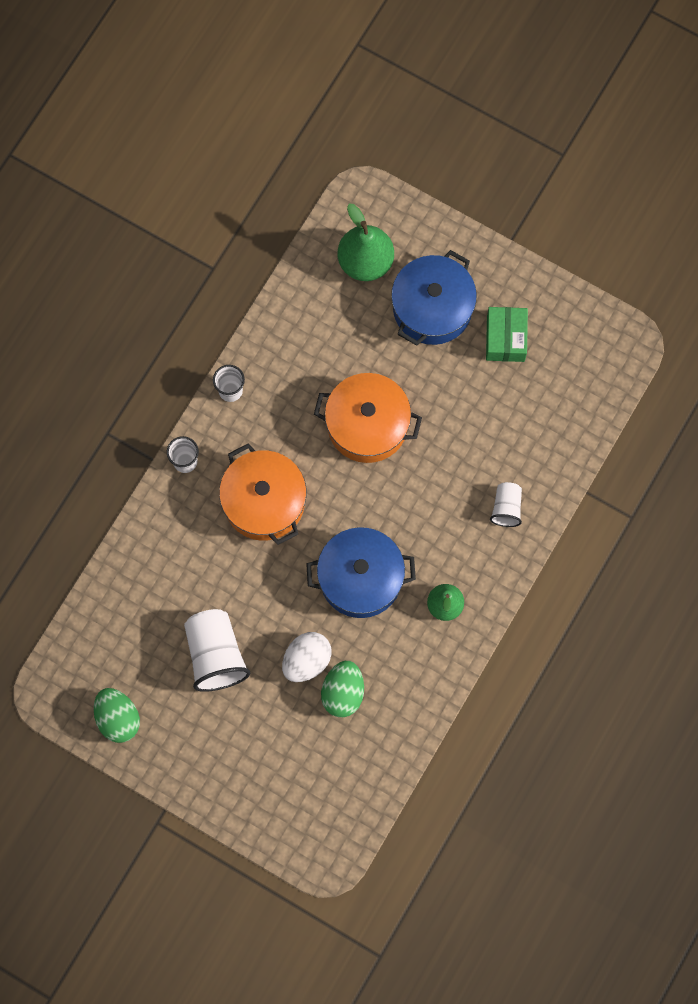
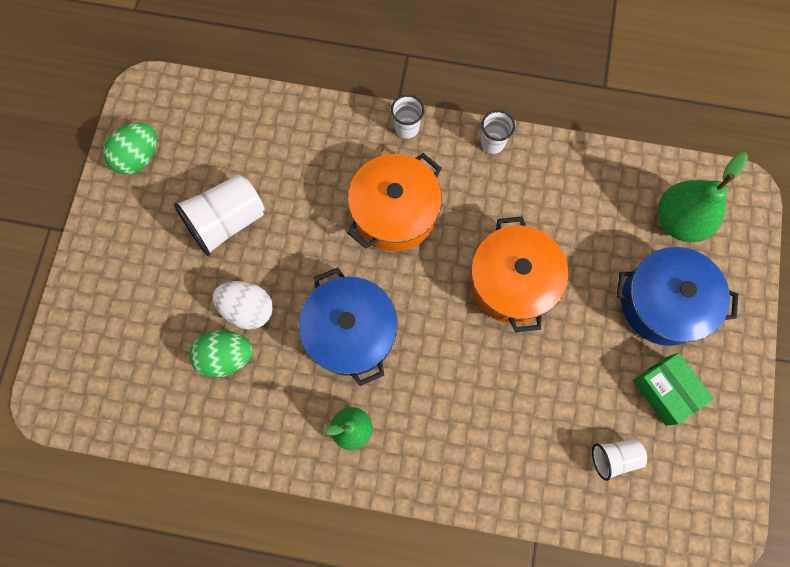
camera: 70 degrees right, 0 degrees up
green box [486,307,528,362] -> green box turned 75 degrees clockwise [633,353,714,426]
white cup [490,482,522,527] -> white cup moved to [592,439,647,481]

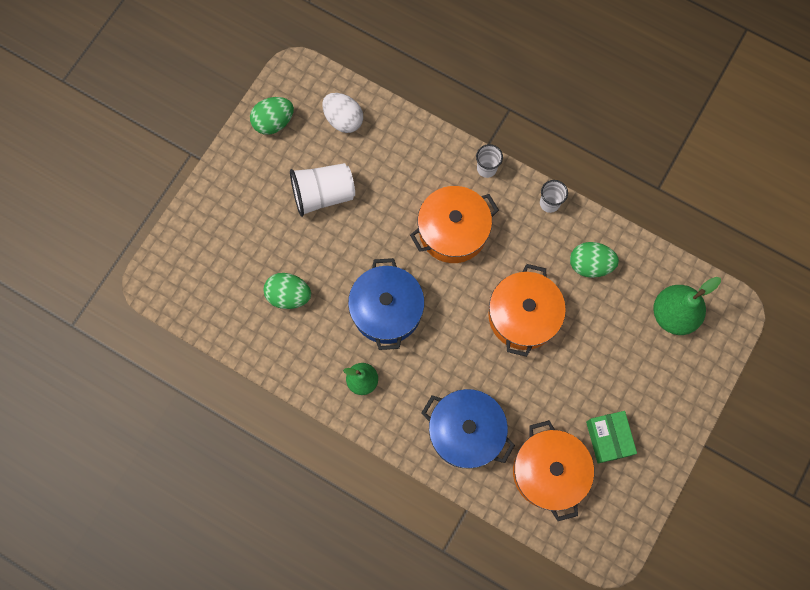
camera: 20 degrees right, 0 degrees up
white egg [213,281,273,330] -> white egg moved to [322,93,363,133]
white cup [592,439,647,481] -> orange pot [513,420,594,521]
blue pot [617,247,738,346] -> blue pot moved to [421,389,515,469]
none -> green egg [570,242,619,278]

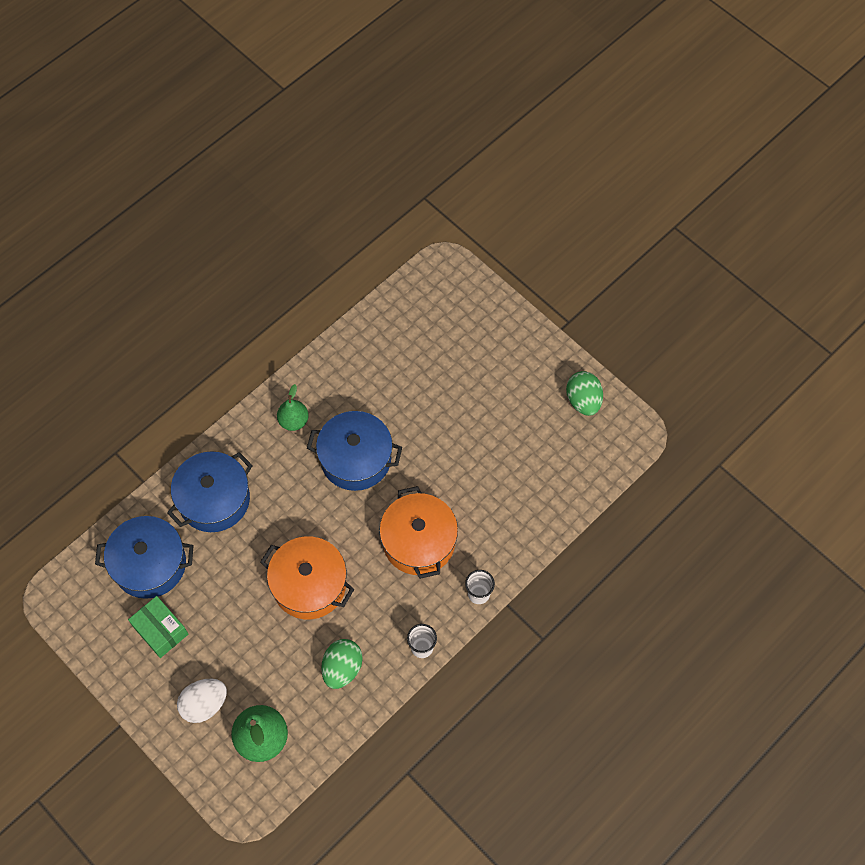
camera: 105 degrees right, 10 degrees down
green egg [264,273,311,309] -> none
white cup [290,163,355,217] -> none
white egg [322,93,363,133] -> white egg moved to [177,679,227,723]
orange pot [513,420,594,521] -> blue pot [95,516,194,599]
green box [586,411,637,464] -> green box turned 45 degrees clockwise [128,596,188,658]

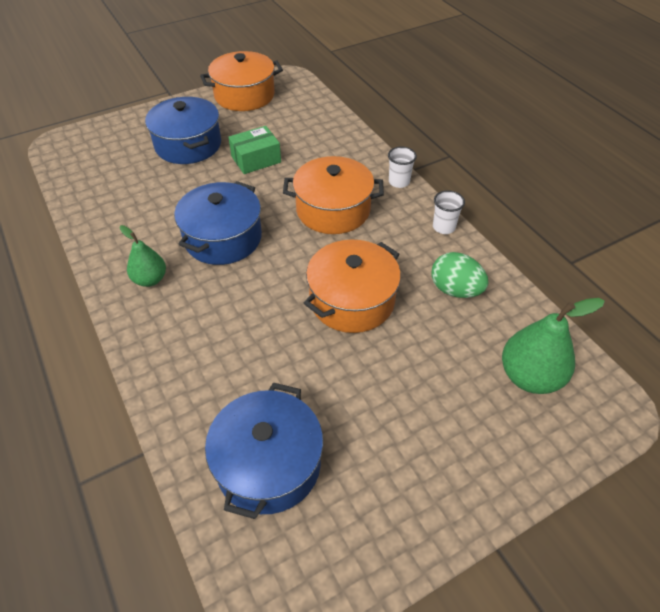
camera: 75 degrees left, 15 degrees down
green box [128,596,188,658] -> green box moved to [228,126,281,174]
blue pot [167,451,253,532] -> blue pot moved to [145,97,221,164]
white egg [177,679,227,723] -> none
green egg [566,371,603,416] -> orange pot [200,51,283,111]

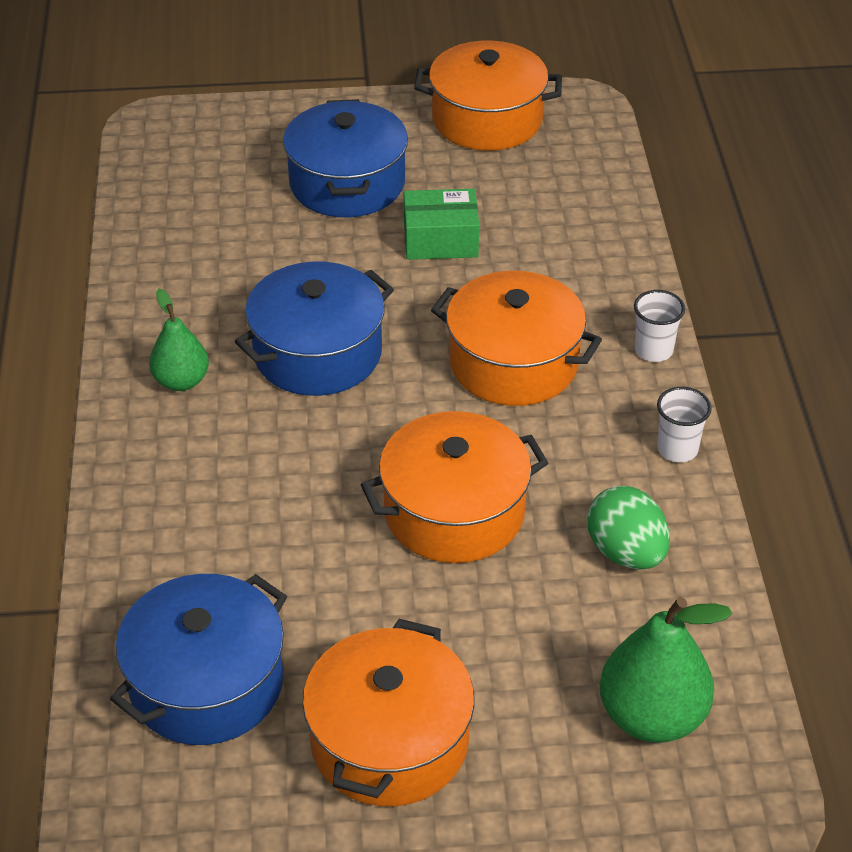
camera: 25 degrees right, 5 degrees down
none -> orange pot [302,619,475,806]

